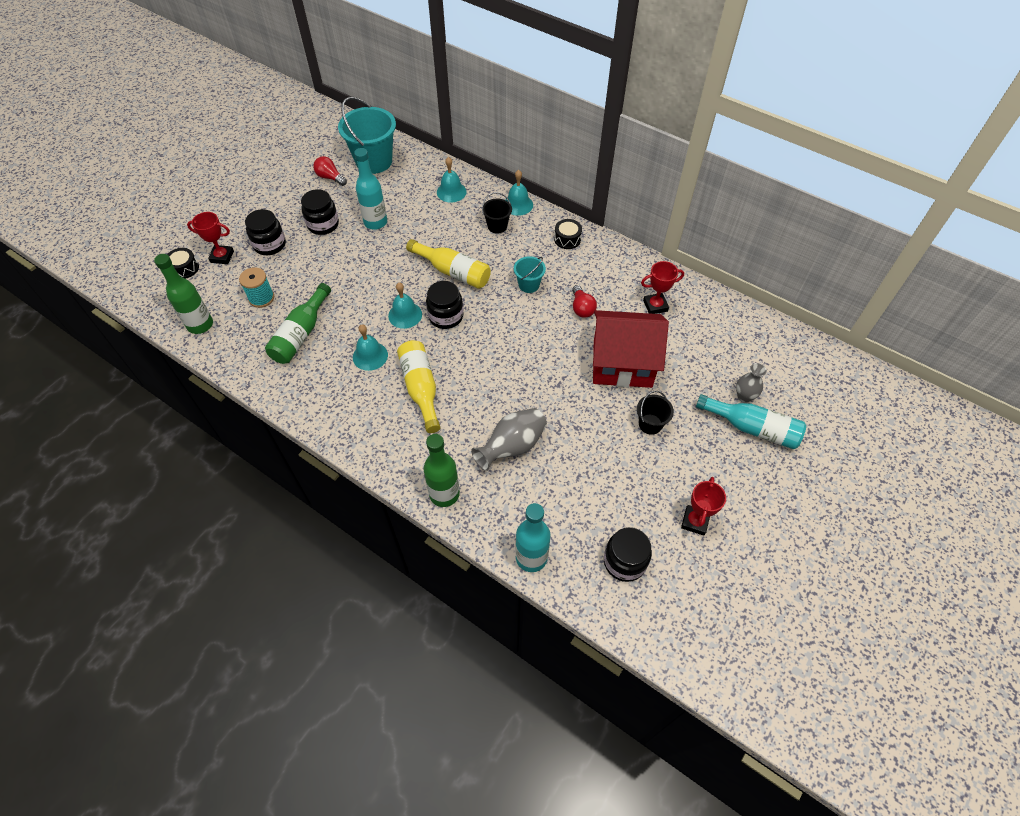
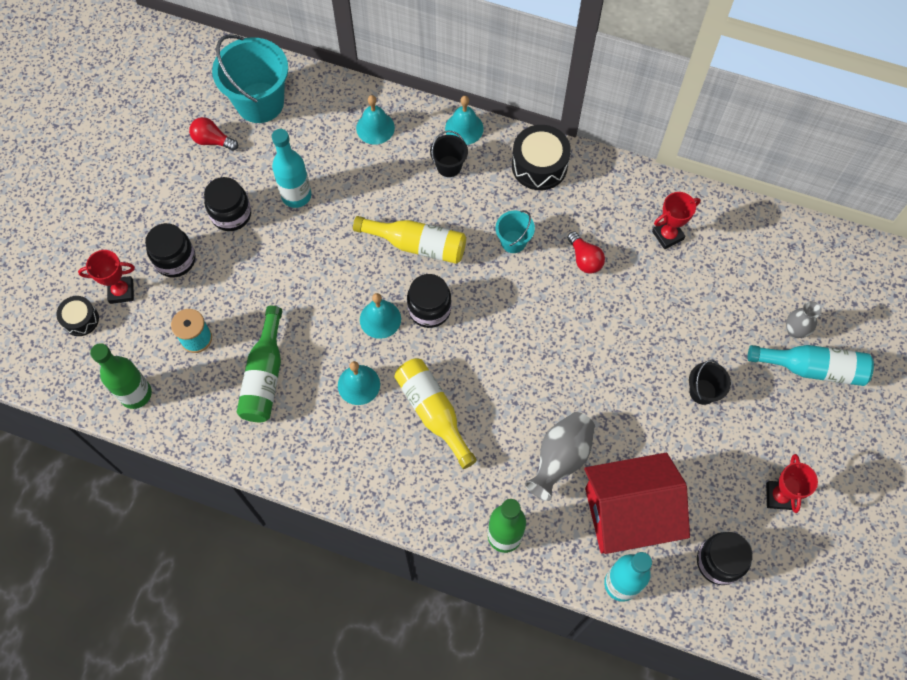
camera: 15 degrees left, 10 degrees up
black drum [554,219,582,249] -> black drum [512,125,571,190], size x1.69
red house [593,310,669,388] -> red house moved to [584,453,690,554]

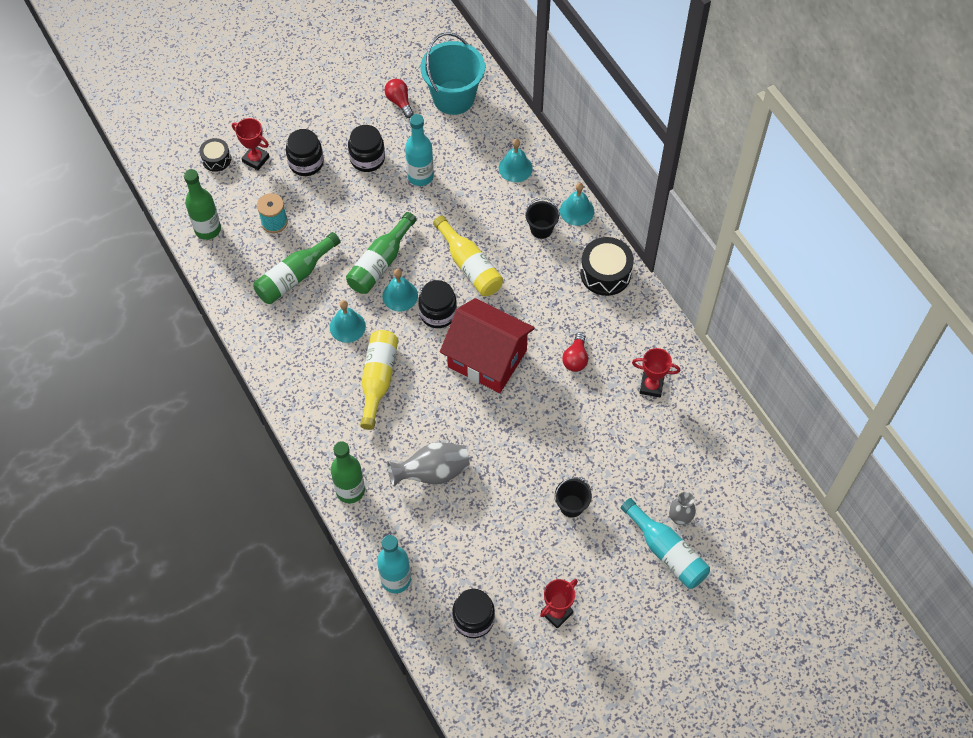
camera: 40 degrees right, 5 degrees down
turquoise bucket [496,210,535,253] -> none
red house [584,453,690,554] -> red house moved to [440,298,535,393]
none -> green bottle [346,212,416,294]

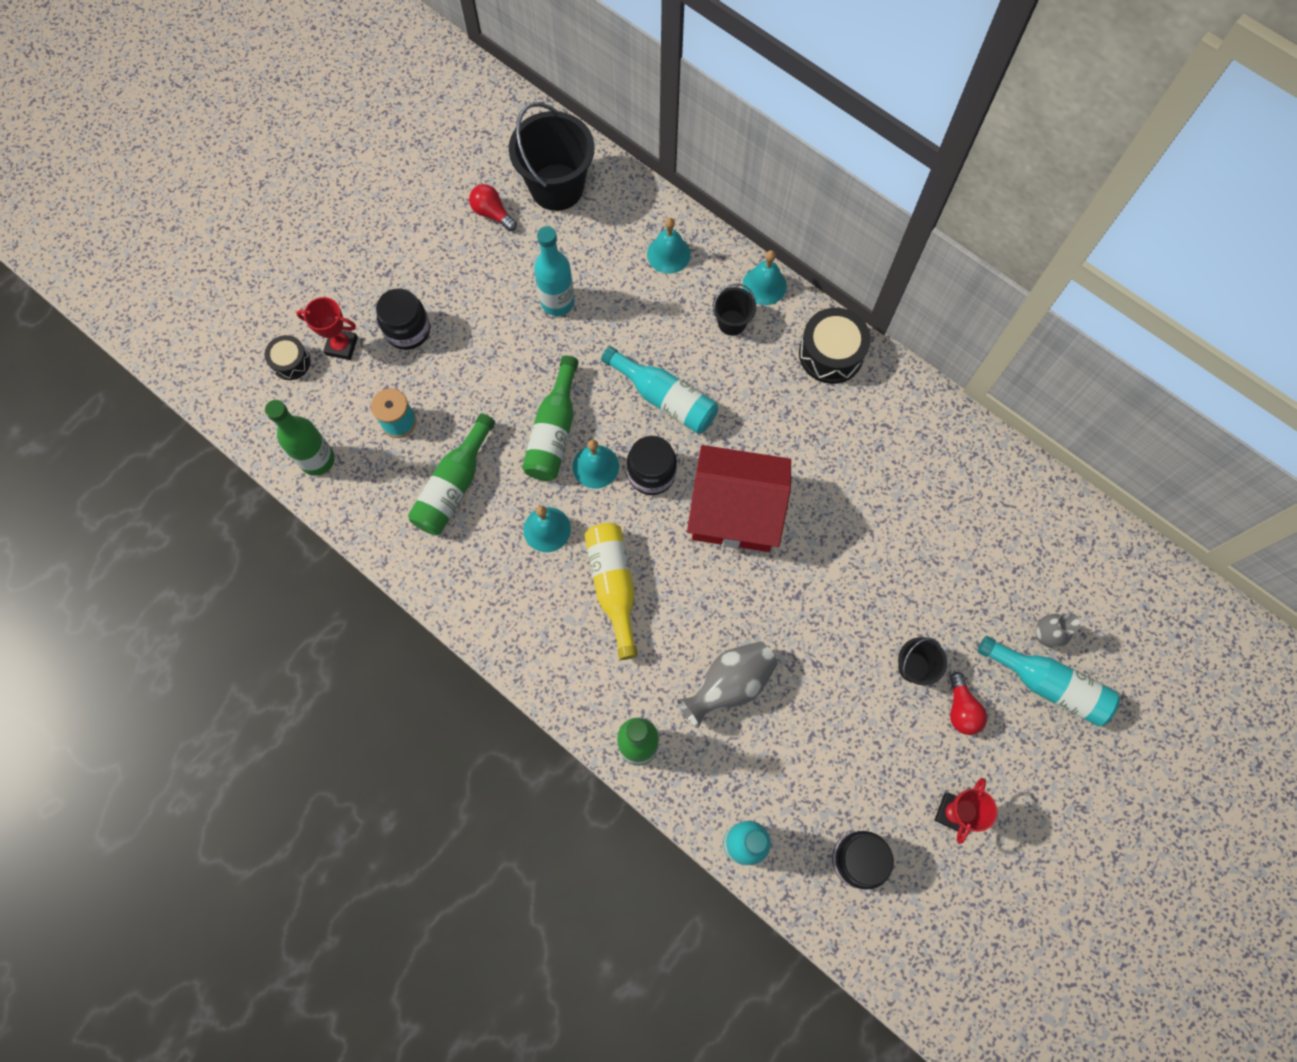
camera: 20 degrees left, 10 degrees up
black jar [348,125,385,172] -> none
turquoise bucket [421,32,485,115] -> black bucket [509,102,594,211]
yellow bottle [433,215,503,296] -> turquoise bottle [601,346,718,434]
red light bulb [562,332,588,372] -> red light bulb moved to [950,672,987,735]
red trophy [632,348,680,397] -> none

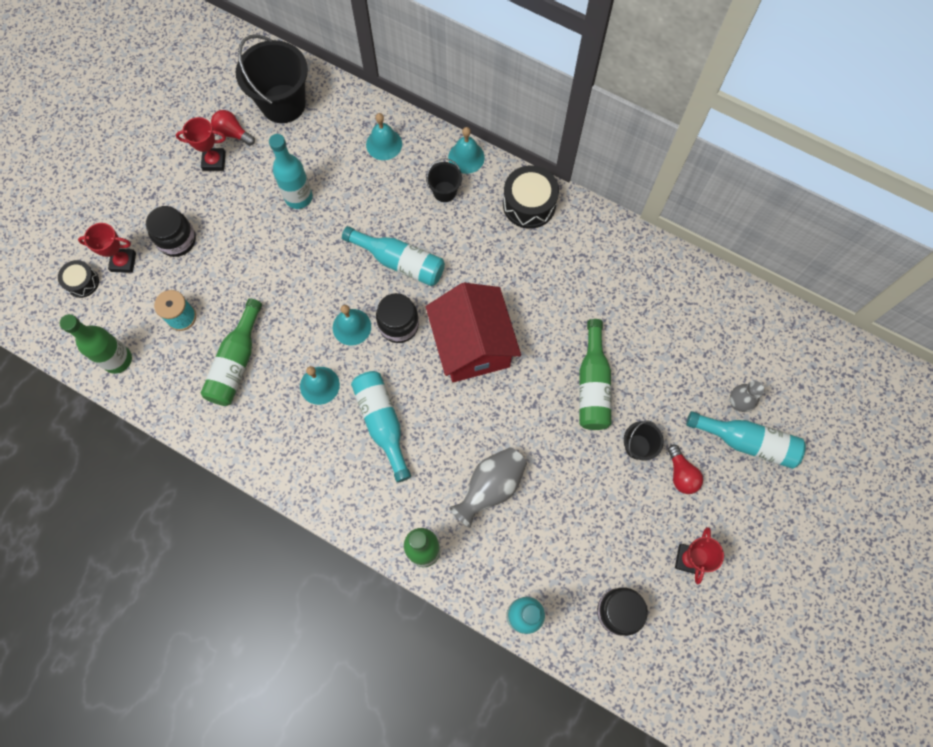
camera: 10 degrees left, 0 degrees up
green bottle [522,355,579,481] -> green bottle moved to [579,319,612,430]
yellow bottle [585,523,638,660] -> turquoise bottle [351,371,411,483]
red house [687,445,791,552] -> red house turned 75 degrees clockwise [426,283,521,382]
none -> red trophy [176,117,226,171]

